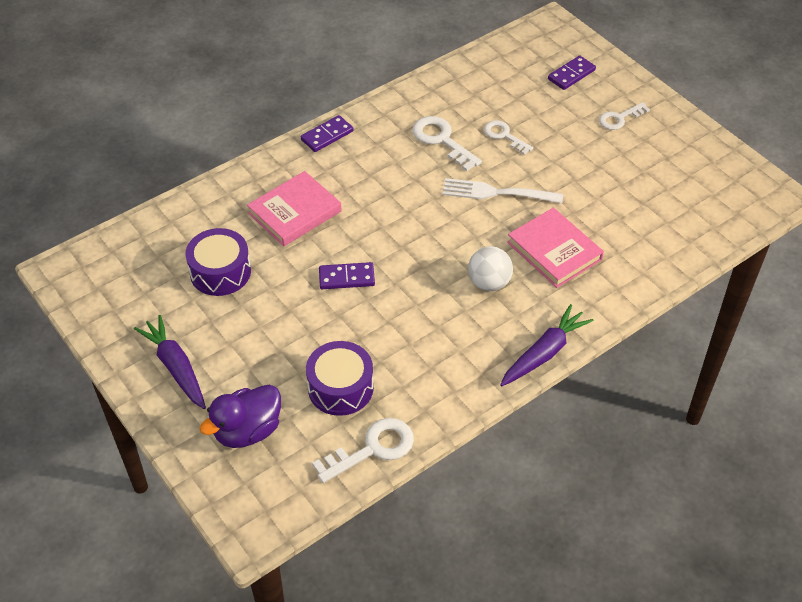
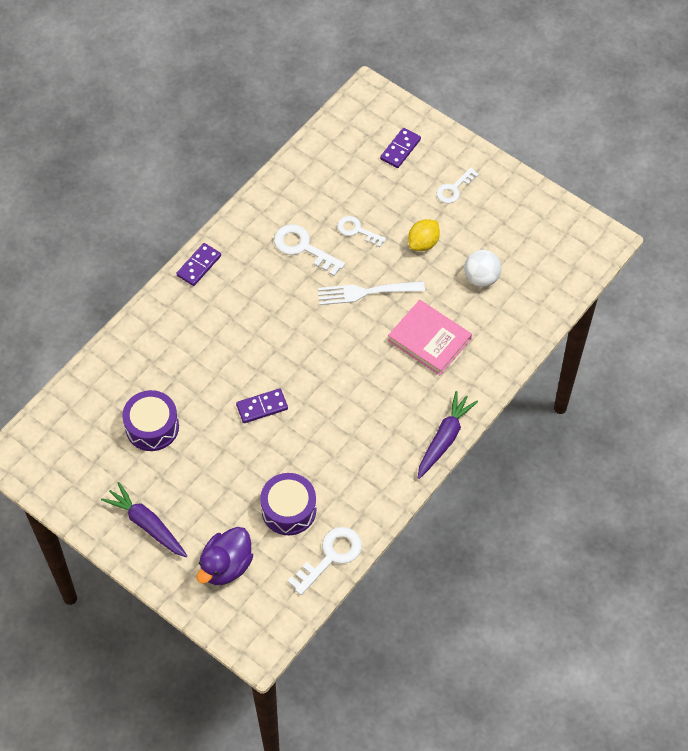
camera: 15 degrees left, 10 degrees up
pink book [247,171,342,246] -> none
white ball [468,246,513,291] -> white ball moved to [464,250,501,287]
none -> yellow lemon [408,219,440,251]

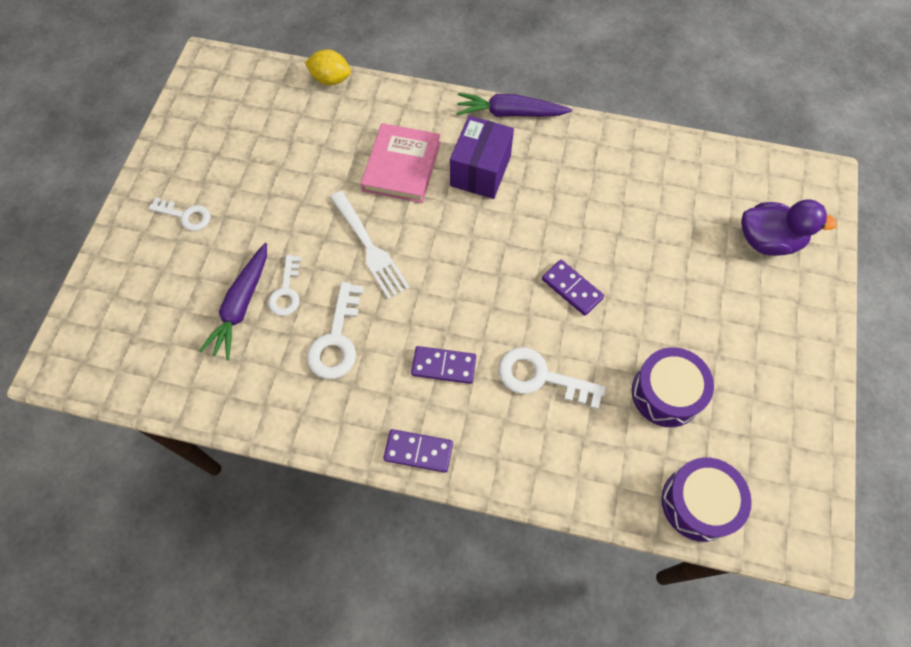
camera: 115 degrees left, 5 degrees up
purple carrot [101,482,187,557] -> purple carrot moved to [199,243,267,360]
purple drum [260,473,316,535] -> purple drum moved to [662,457,752,542]
white key [288,527,362,595] -> white key moved to [498,347,606,409]
purple domino [380,128,421,168] -> purple domino moved to [411,346,476,384]
yellow lemon [408,219,440,251] -> yellow lemon moved to [304,49,351,85]
white ball [464,250,501,287] -> none
none -> purple box [450,116,514,199]

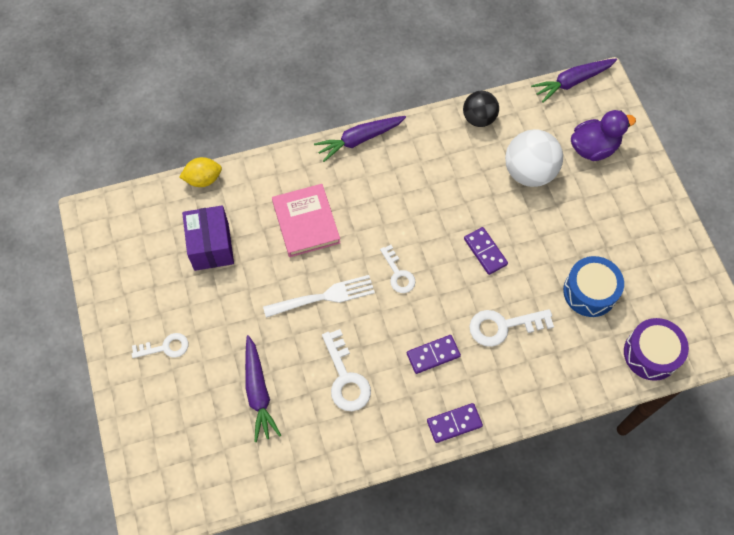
camera: 30 degrees left, 0 degrees up
white key [268,255,301,316] -> white key moved to [380,245,416,293]
white fork [330,191,410,299] -> white fork turned 45 degrees counterclockwise [263,275,375,318]
purple box [450,116,514,199] -> purple box moved to [182,205,234,271]
purple domino [542,260,604,316] -> purple domino turned 45 degrees clockwise [464,227,508,275]
purple drum [632,347,714,427] -> blue drum [563,256,624,317]
none -> black ball [463,91,499,127]
none -> white ball [505,129,563,187]
none -> purple carrot [531,59,617,103]

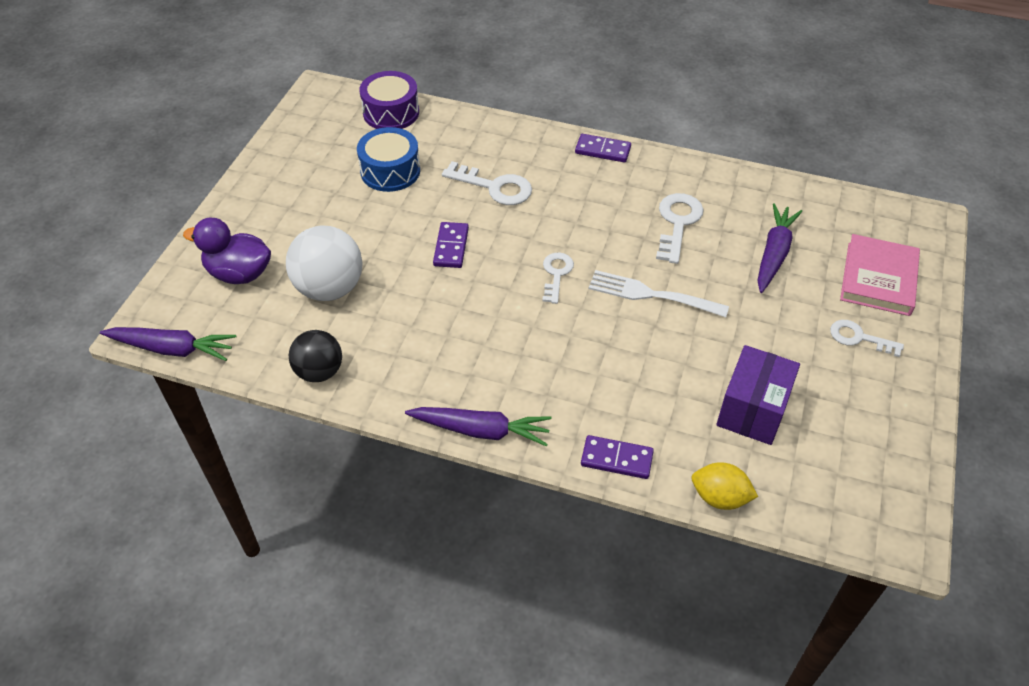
camera: 145 degrees left, 15 degrees down
pink book [272,184,340,257] -> pink book moved to [840,234,920,316]
purple domino [407,335,461,374] -> purple domino moved to [581,435,654,479]

